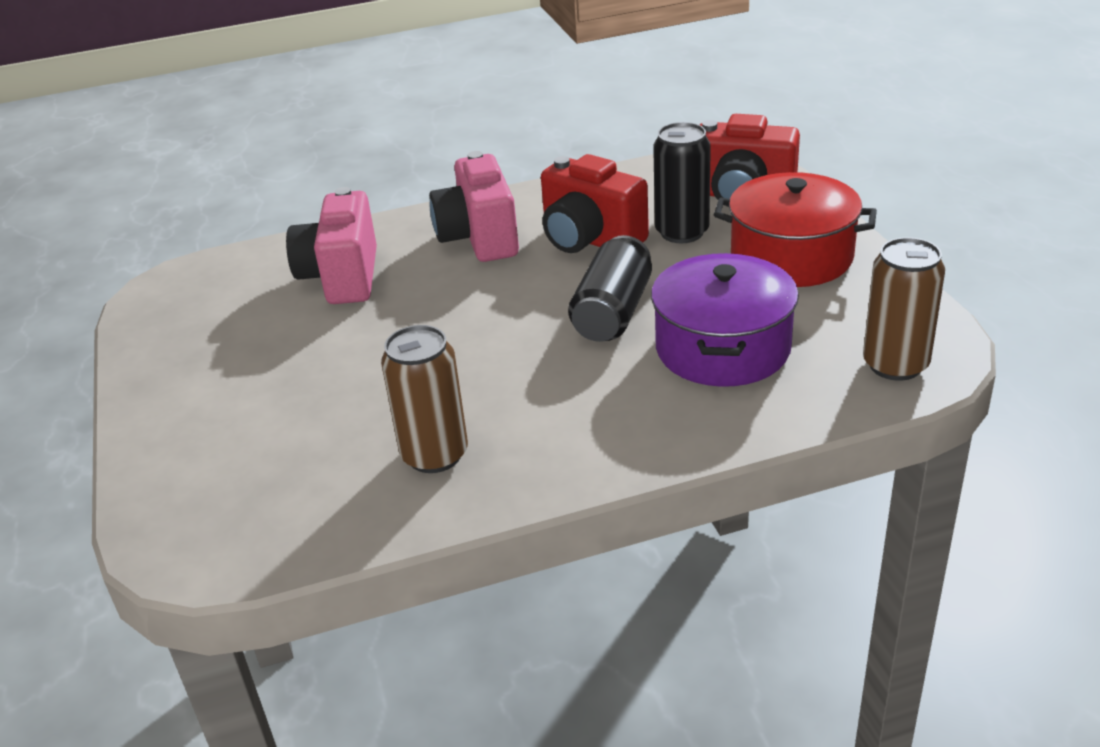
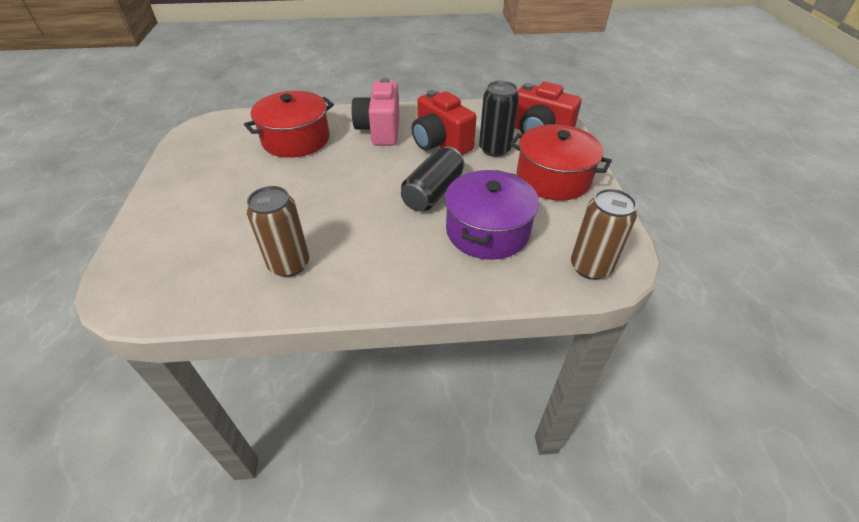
camera: 10 degrees right, 10 degrees up
pink camera [286,187,377,304] -> red pot [244,91,334,158]

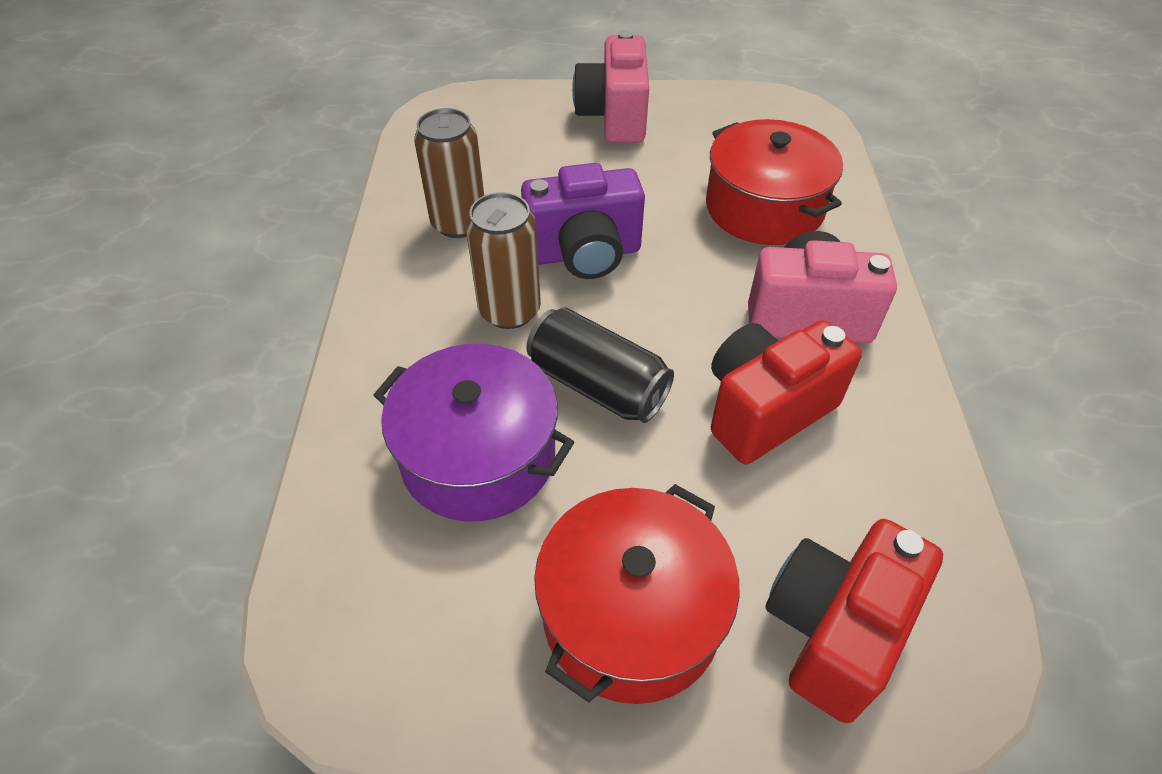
camera: 95 degrees right, 5 degrees up
black can [479,81,519,157] -> none
brown can [571,188,637,280] -> brown can moved to [466,192,541,329]
none -> purple camera [521,163,645,279]
none -> pink camera [572,30,649,143]

